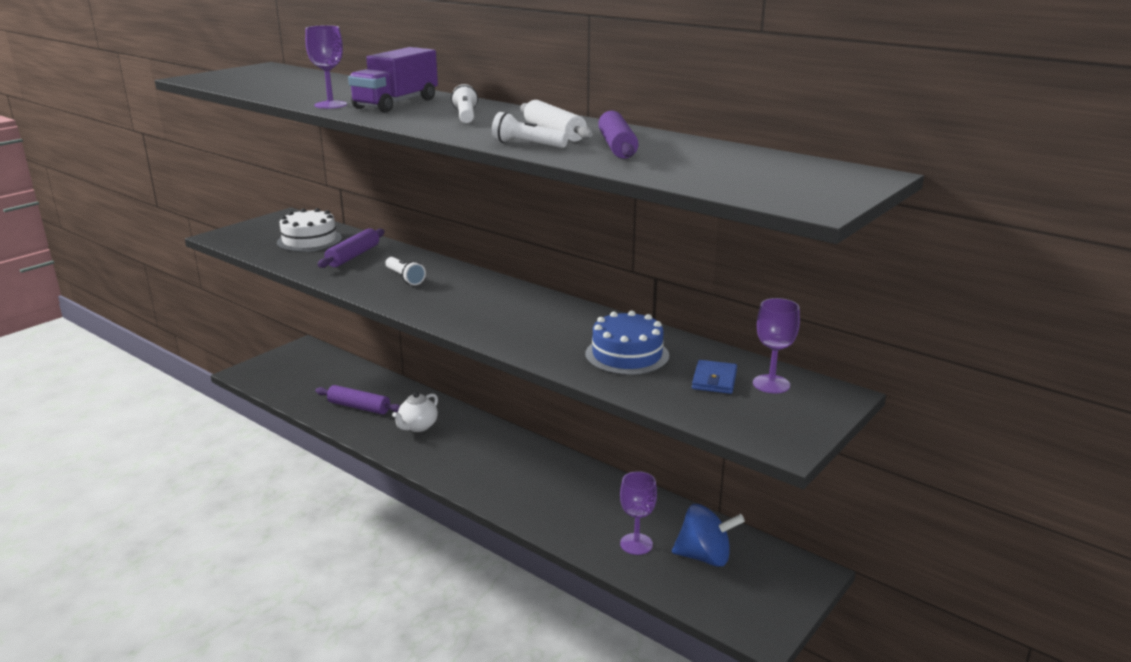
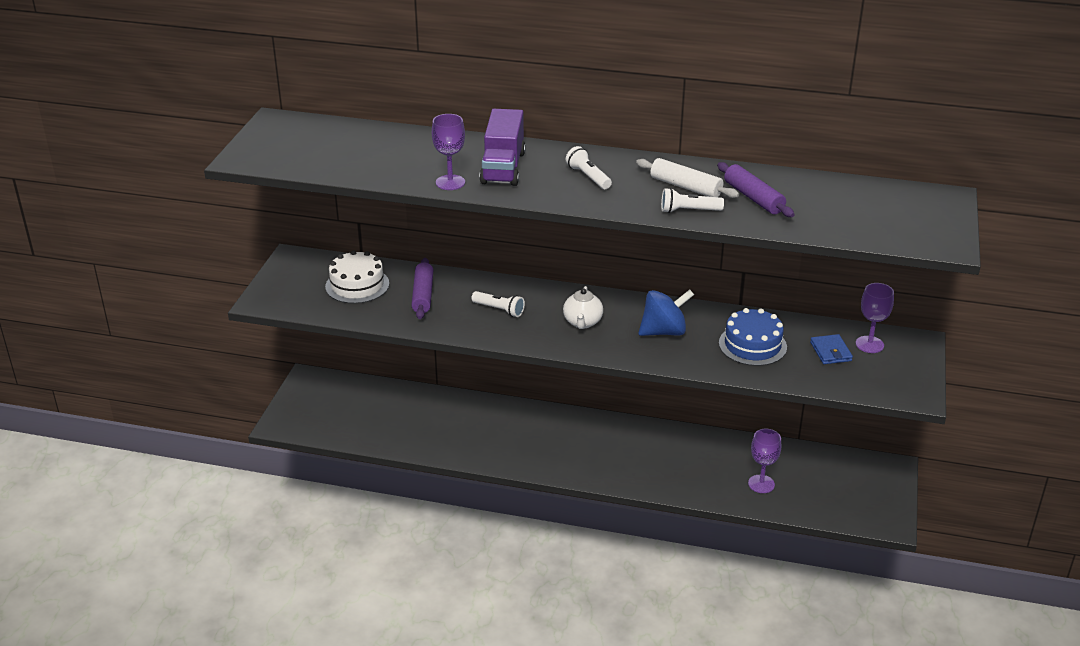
camera: 25 degrees left, 10 degrees up
purple rolling pin [315,385,400,415] -> none
white teapot [392,392,438,432] -> white teapot moved to [563,286,603,329]
blue spinning top [672,504,745,567] -> blue spinning top moved to [639,289,694,336]

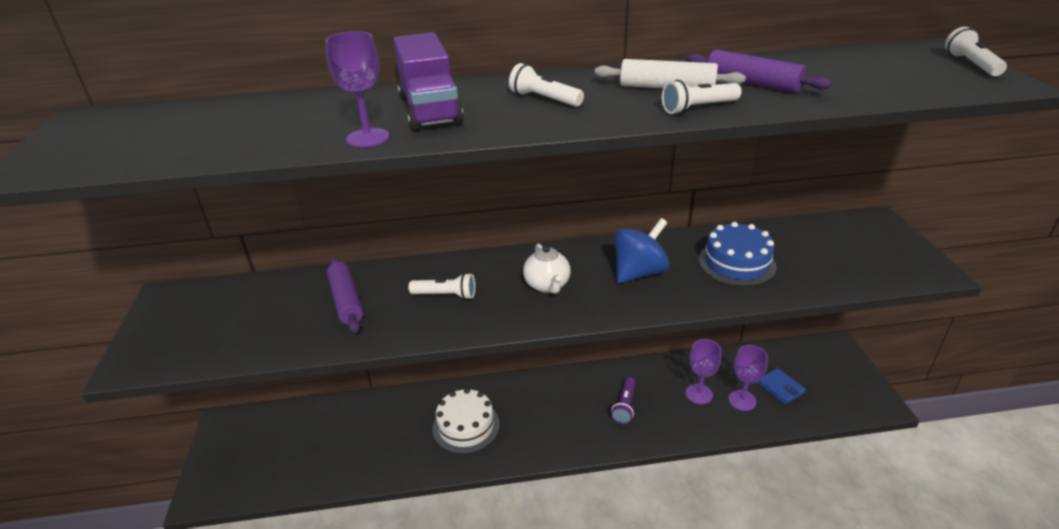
camera: 20 degrees left, 0 degrees up
white cake [325,250,389,304] -> white cake moved to [433,388,500,454]
blue wallet [810,334,853,364] -> blue wallet moved to [757,368,805,404]
purple goblet [856,283,894,353] -> purple goblet moved to [686,339,721,404]
none -> purple flashlight [611,377,636,424]
none -> white flashlight [945,27,1007,76]

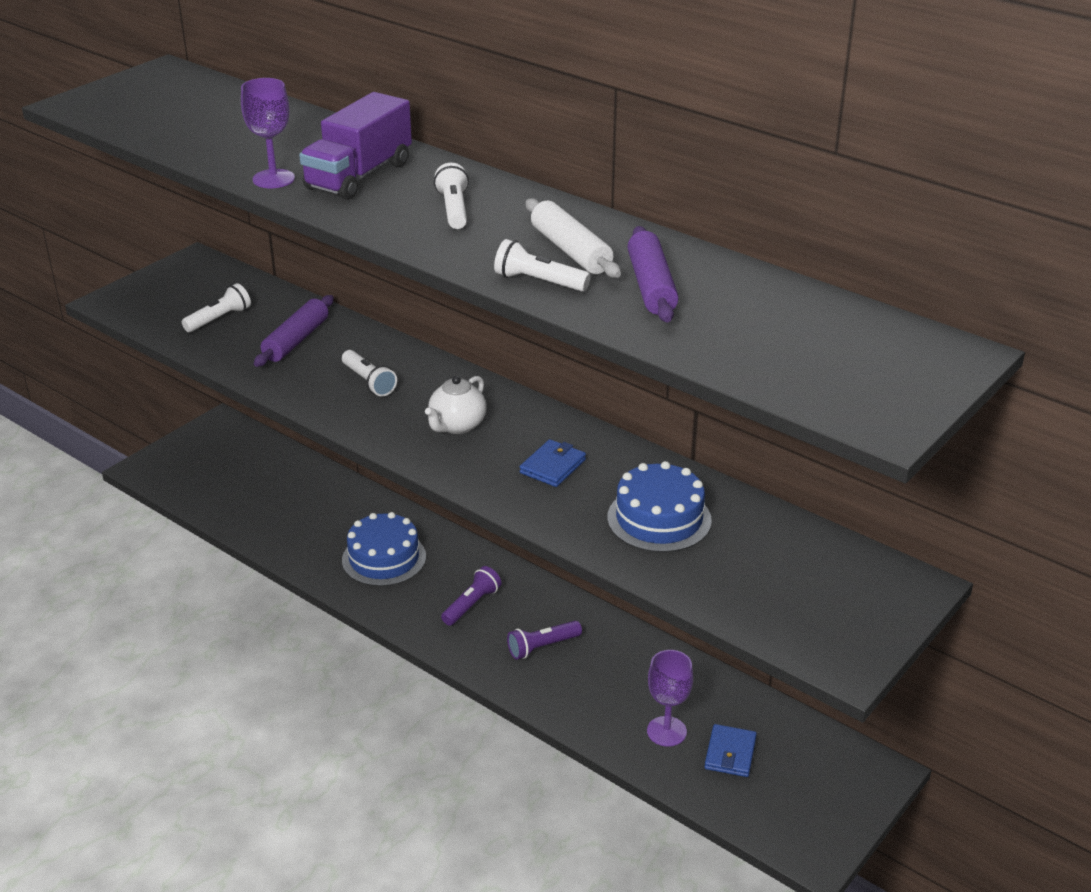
camera: 45 degrees right, 0 degrees up
white cake [433,388,500,454] -> blue cake [342,512,426,586]
blue spinning top [615,218,669,284] -> blue wallet [520,439,586,487]
purple goblet [686,339,721,404] -> none
white flashlight [945,27,1007,76] -> white flashlight moved to [182,283,251,332]
none -> purple flashlight [441,566,501,626]

